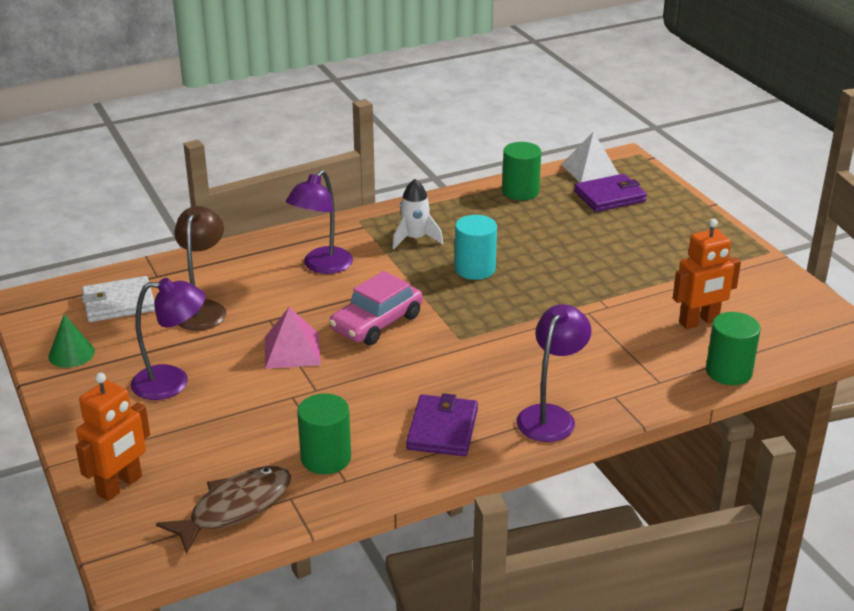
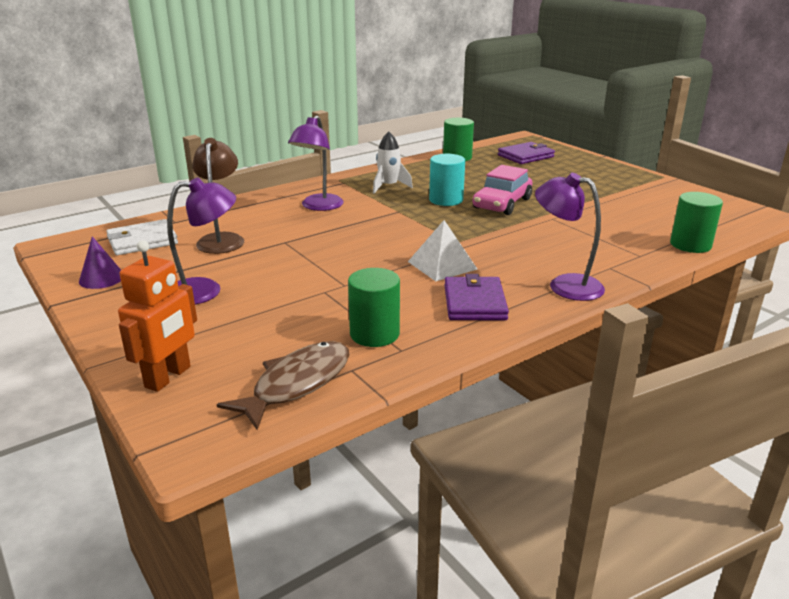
camera: 10 degrees left, 5 degrees down
green cone [48,314,95,368] -> purple cone [79,236,121,289]
pink pyramid [265,307,321,369] -> none
pink car [329,271,423,345] -> pink car moved to [473,165,532,215]
purple lamp [516,304,591,442] -> purple lamp turned 75 degrees counterclockwise [535,173,605,301]
white pyramid [561,132,619,183] -> white pyramid moved to [408,220,477,281]
orange robot [673,219,741,329] -> none

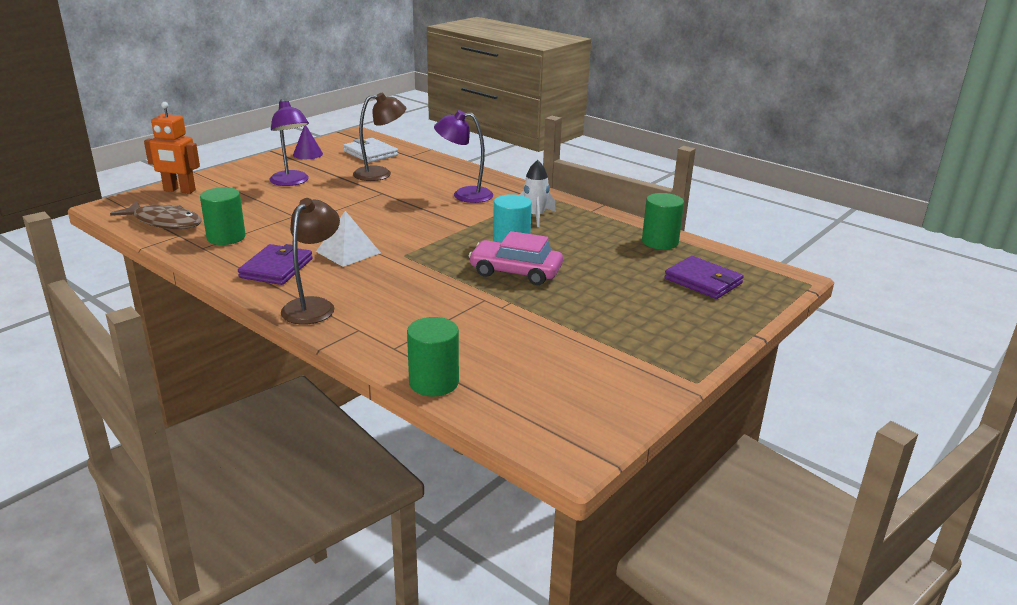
camera: 75 degrees right, 0 degrees up
purple wallet [444,274,509,320] -> purple wallet turned 60 degrees counterclockwise [238,244,312,285]
purple lamp [535,173,605,301] -> brown lamp [281,198,340,325]

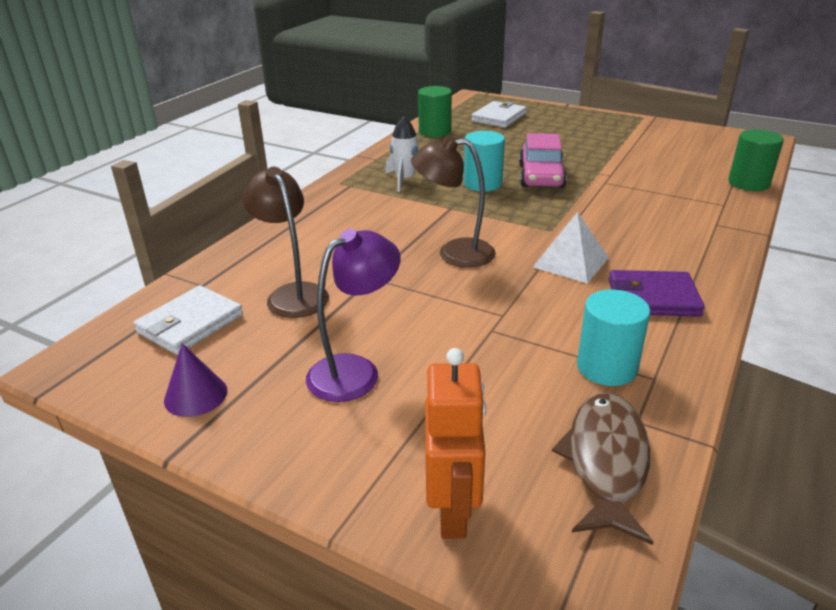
camera: 100 degrees left, 5 degrees up
green cylinder [200,187,246,245] -> turquoise cylinder [577,289,650,386]
brown lamp [281,198,340,325] -> brown lamp moved to [411,136,496,268]
purple lamp [434,110,493,203] -> none
purple wallet [664,256,744,299] -> white wallet [471,101,527,128]

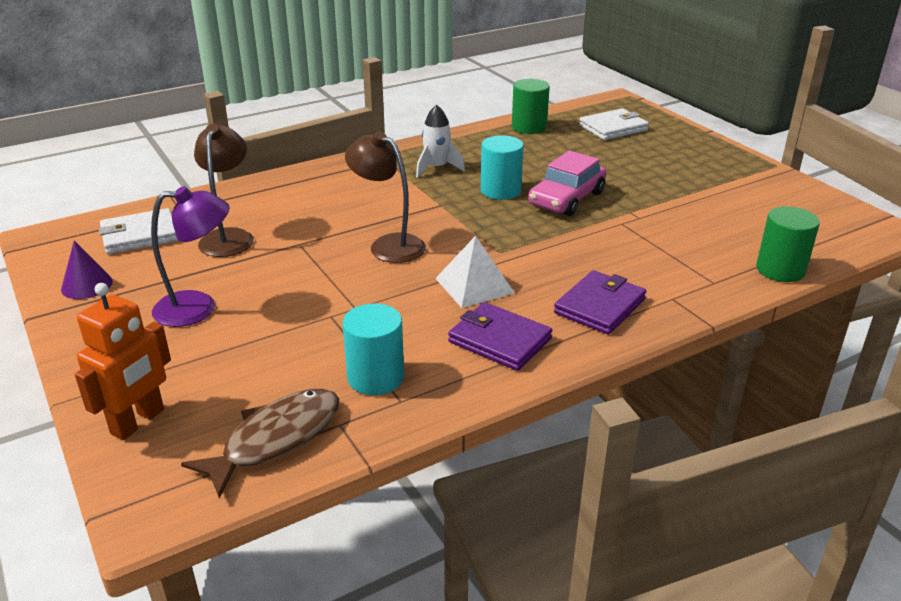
camera: 30 degrees right, 0 degrees up
none -> purple wallet [554,270,647,335]

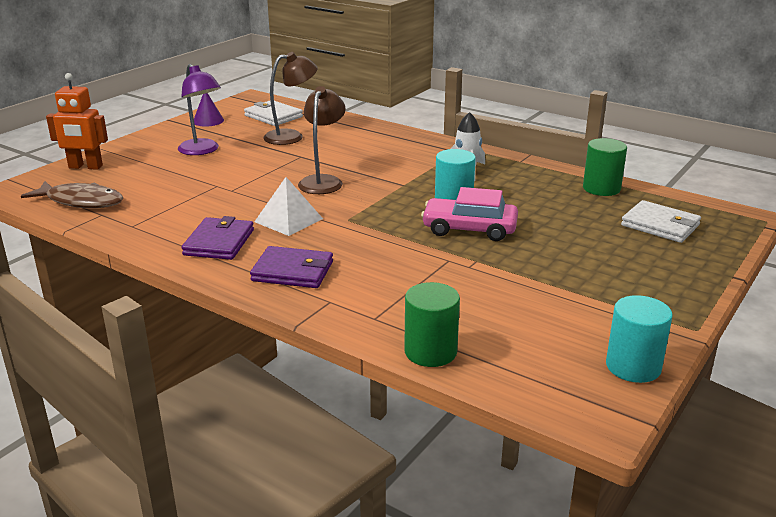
camera: 65 degrees right, 5 degrees down
turquoise cylinder [343,303,404,395] -> turquoise cylinder moved to [606,295,673,383]

